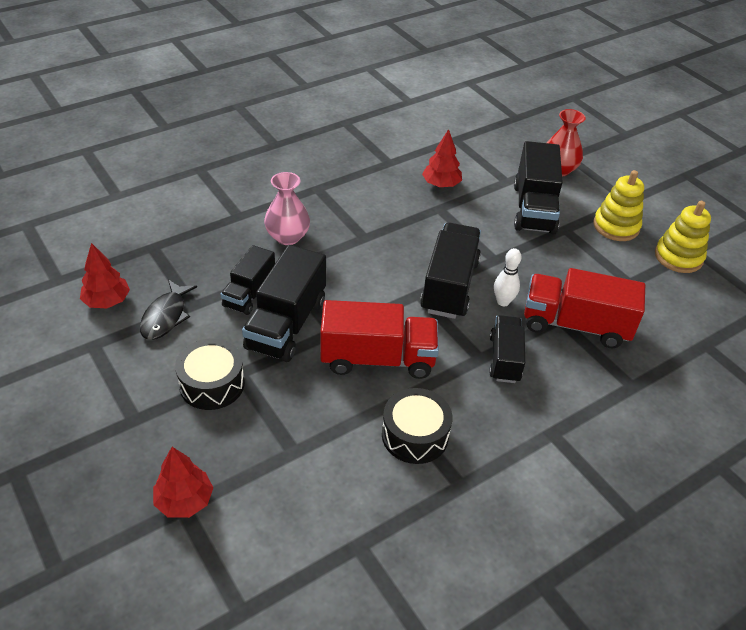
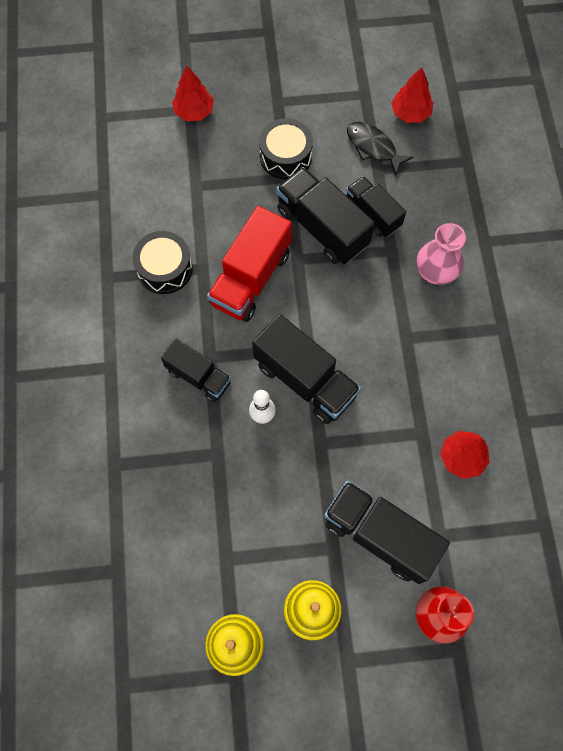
camera: 120 degrees right, 25 degrees up
red truck [524,268,645,348] -> none

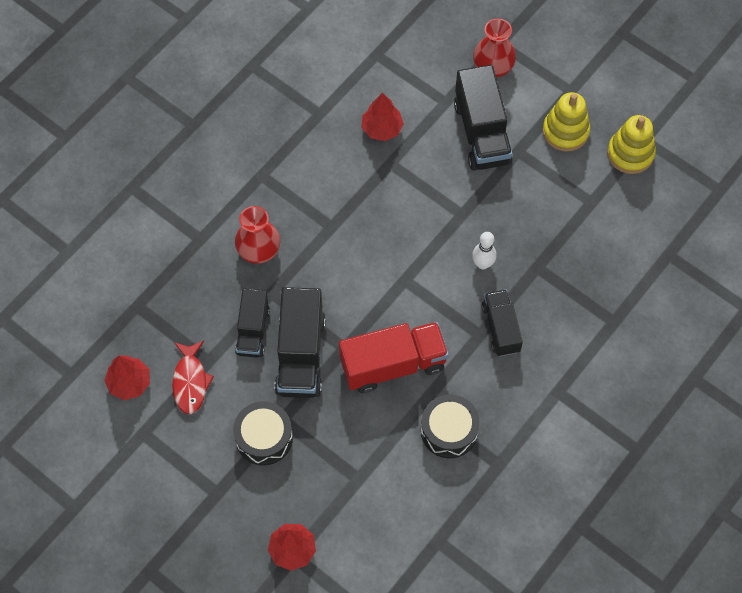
camera: 135 degrees left, 5 degrees down
black truck [252,314,361,424] -> none
black fish [347,122,413,175] -> red fish [172,341,214,414]
pink vase [417,223,466,285] -> red vase [235,206,280,264]

